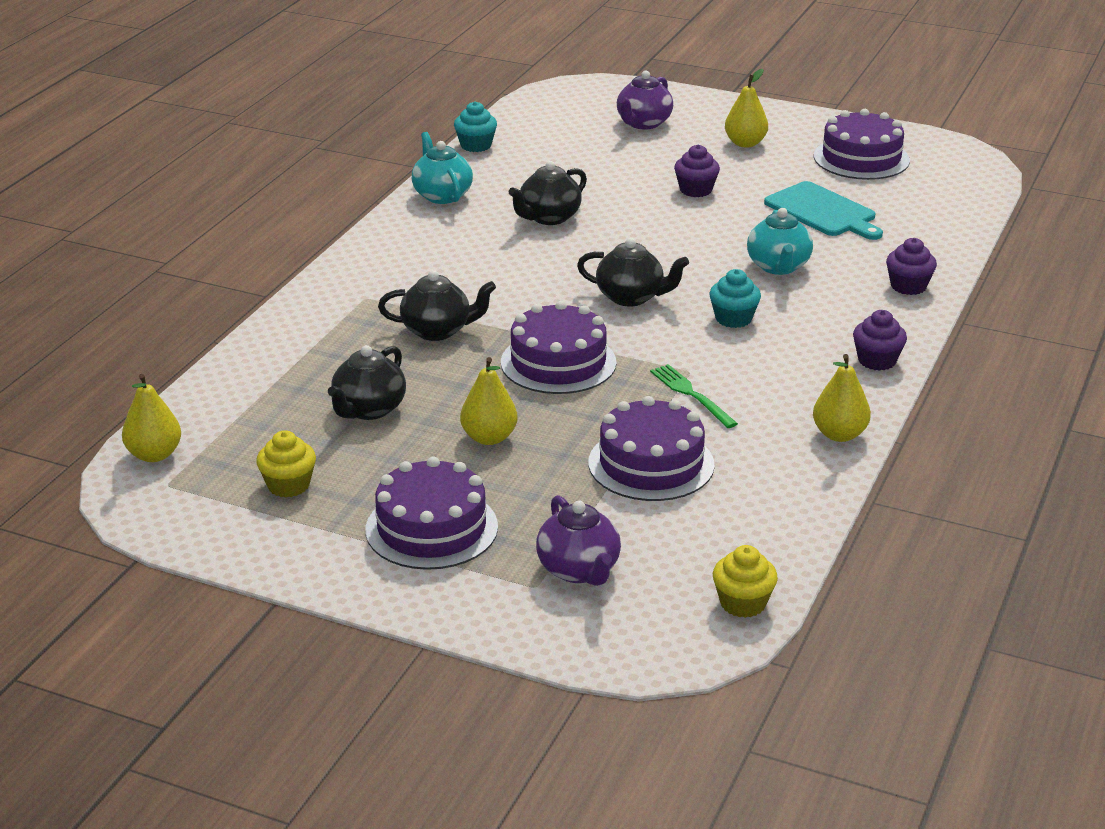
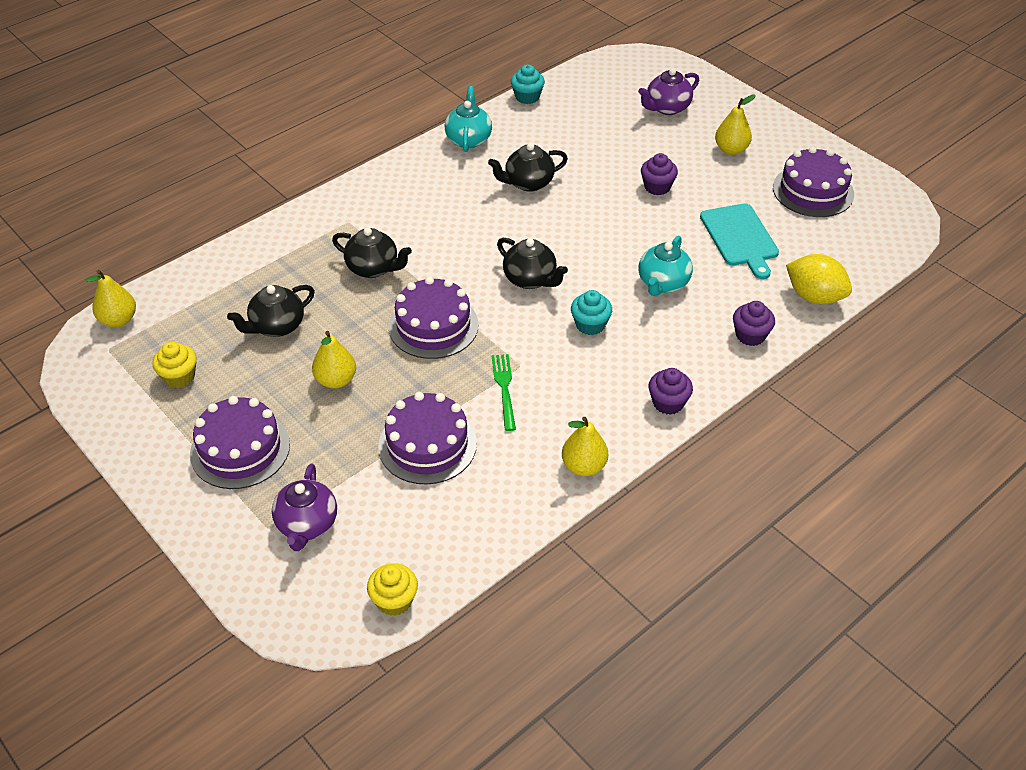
camera: 25 degrees right, 15 degrees up
none -> yellow lemon [786,254,852,304]

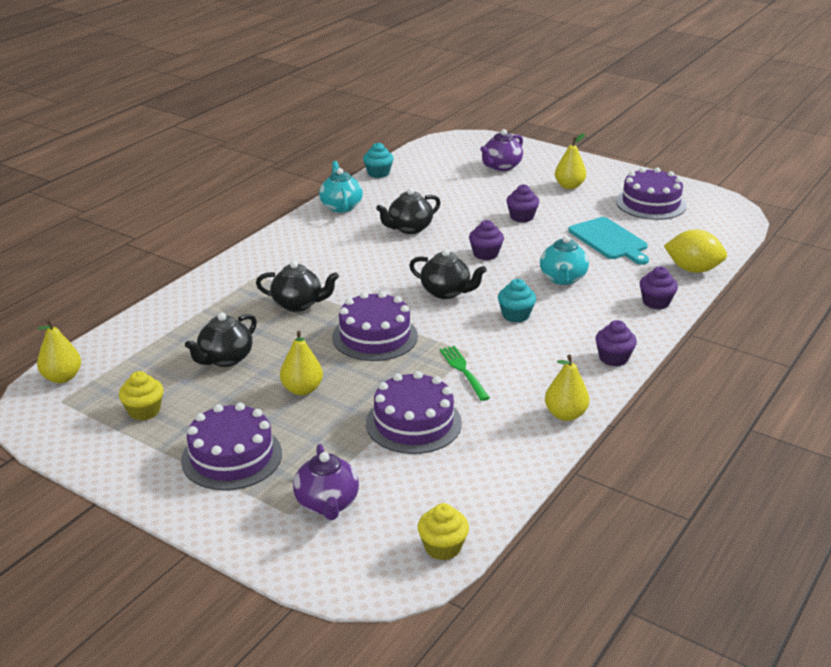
camera: 15 degrees left, 15 degrees down
none -> purple cupcake [469,220,504,260]

